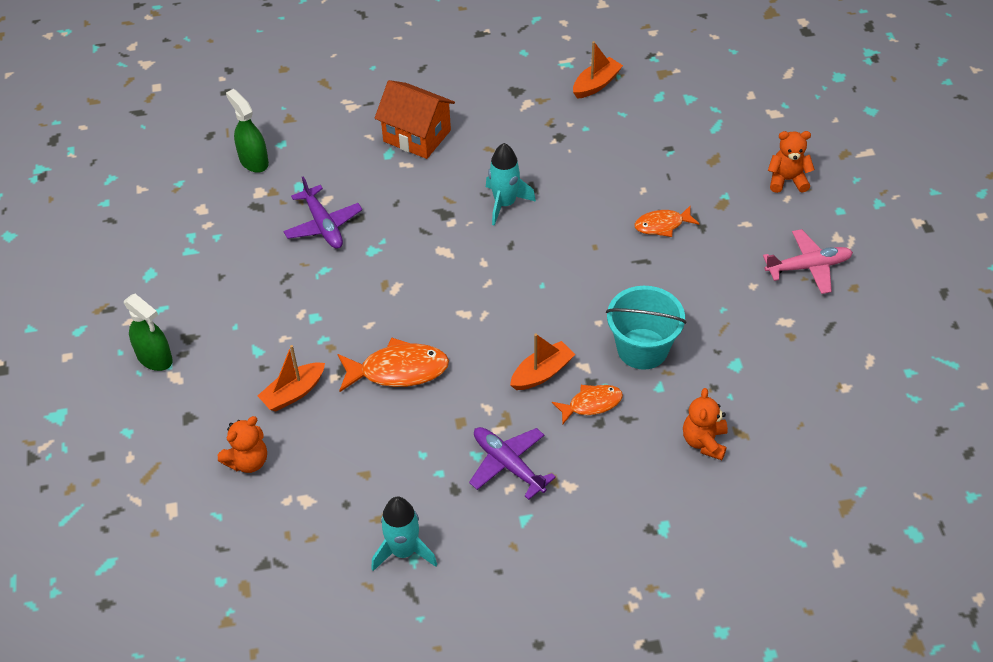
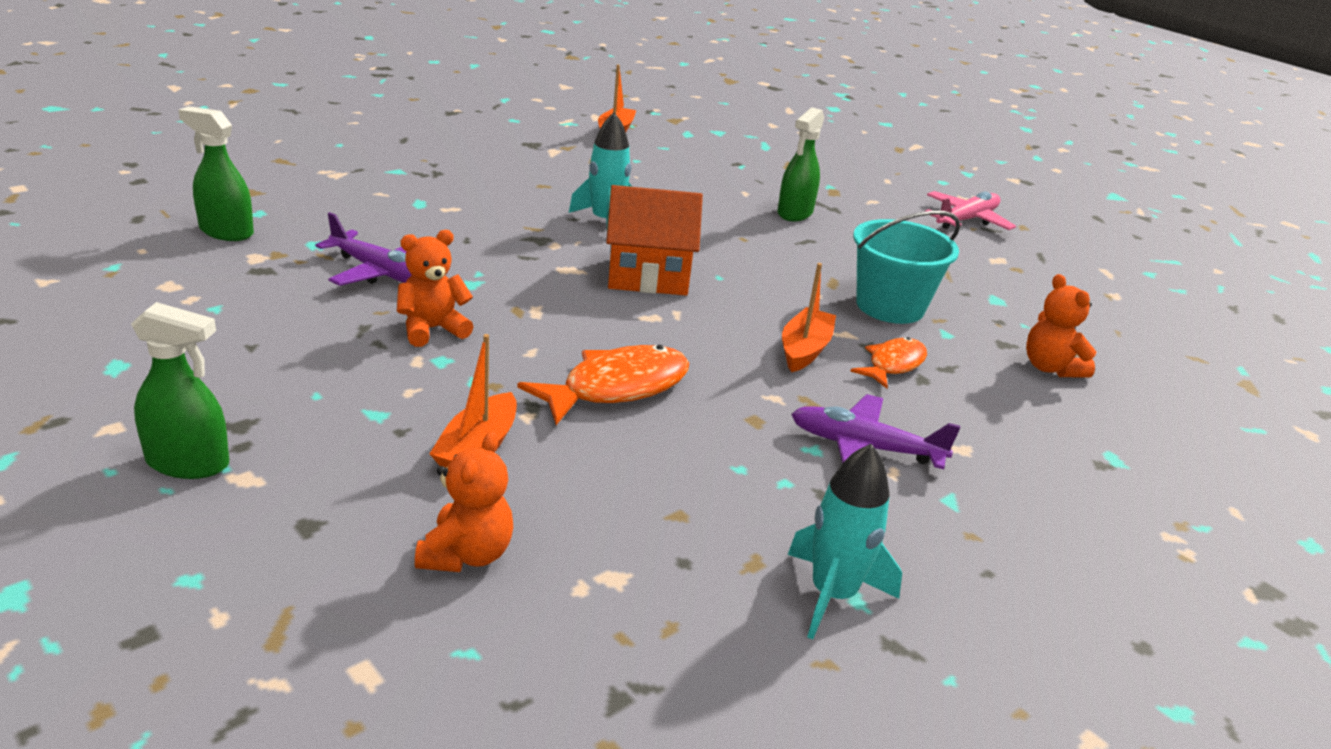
camera: 35 degrees left, 20 degrees down
orange house [375,80,455,159] -> orange house moved to [606,185,703,295]
orange fish [634,205,699,237] -> green spray bottle [777,107,824,221]
orange teddy bear [768,131,815,193] -> orange teddy bear moved to [397,230,474,347]

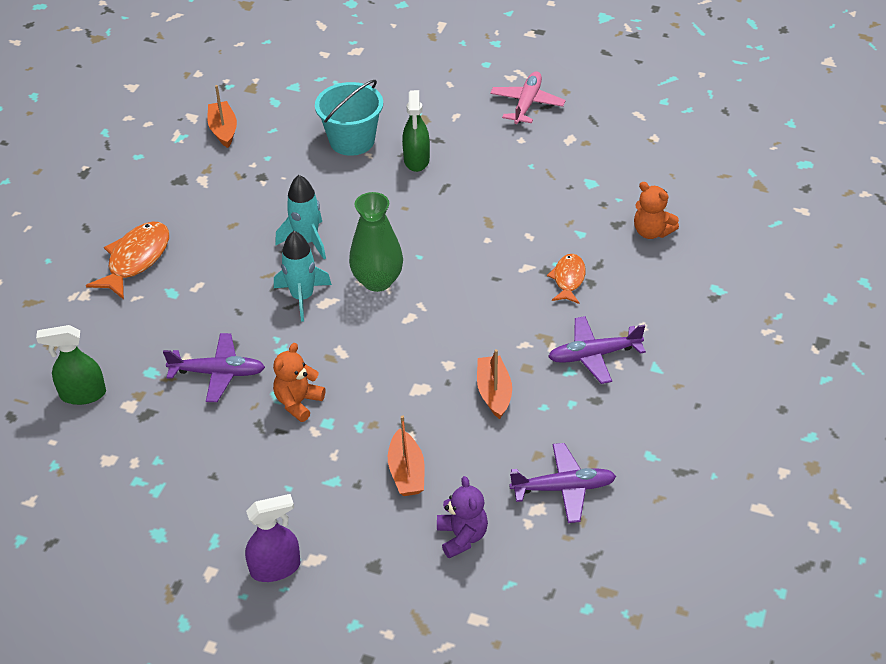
camera: 25 degrees left, 15 degrees up
green spray bottle [131,302,229,479] -> purple spray bottle [245,494,300,582]
orange teddy bear [415,432,513,572] -> purple teddy bear [437,476,488,558]
orange fish [517,345,689,425] -> orange fish moved to [86,221,169,300]
orange house [606,185,703,295] -> green vase [349,192,403,292]
orange boat [782,263,836,372] -> orange boat moved to [477,349,512,419]
turquoise rocket [788,444,902,640] -> turquoise rocket moved to [274,231,332,322]
turquoise bucket [853,210,960,324] -> turquoise bucket moved to [315,80,383,156]
none -> purple plane [509,443,616,523]

